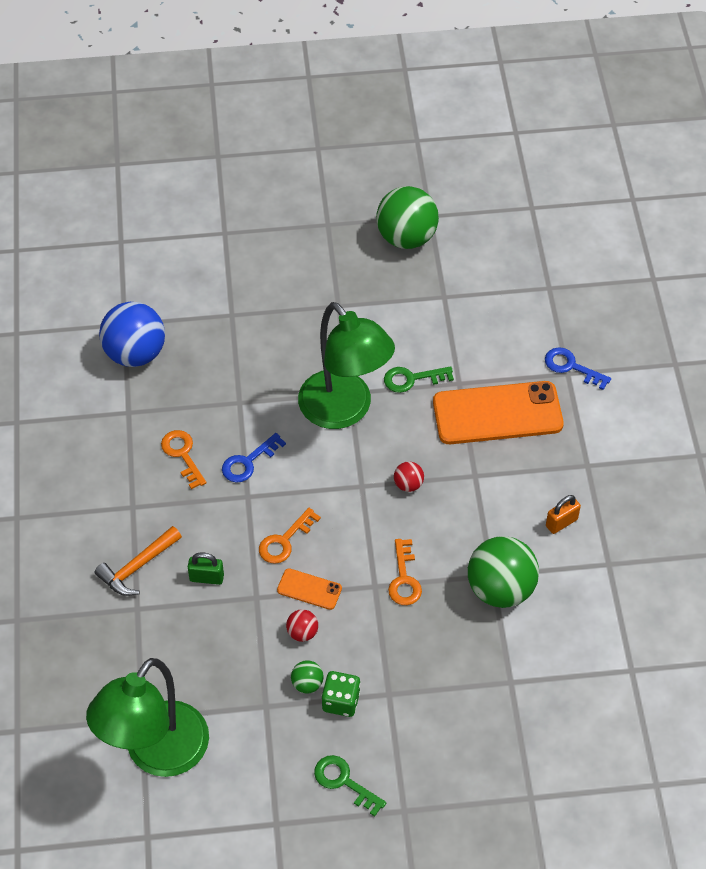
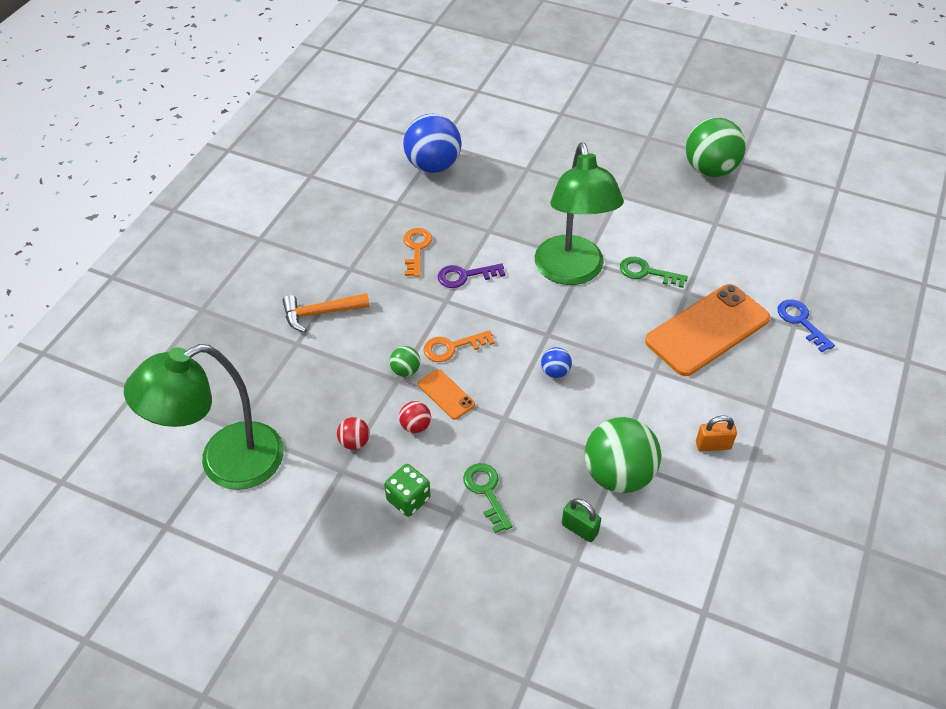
camera: 30 degrees right, 5 degrees down
green padlock [188,553,224,585] -> green padlock moved to [562,498,601,542]
blue key [222,433,286,483] -> purple key [438,263,505,288]
green ball [291,660,324,693] -> green ball moved to [390,346,420,377]
green key [314,755,386,816] -> green key moved to [463,463,512,533]
orange key [388,539,422,605] -> none
red ball [394,461,424,492] -> red ball moved to [337,417,369,450]
orange phone [433,381,564,444] -> orange phone turned 60 degrees counterclockwise [645,284,770,376]
none -> blue ball [541,347,572,378]

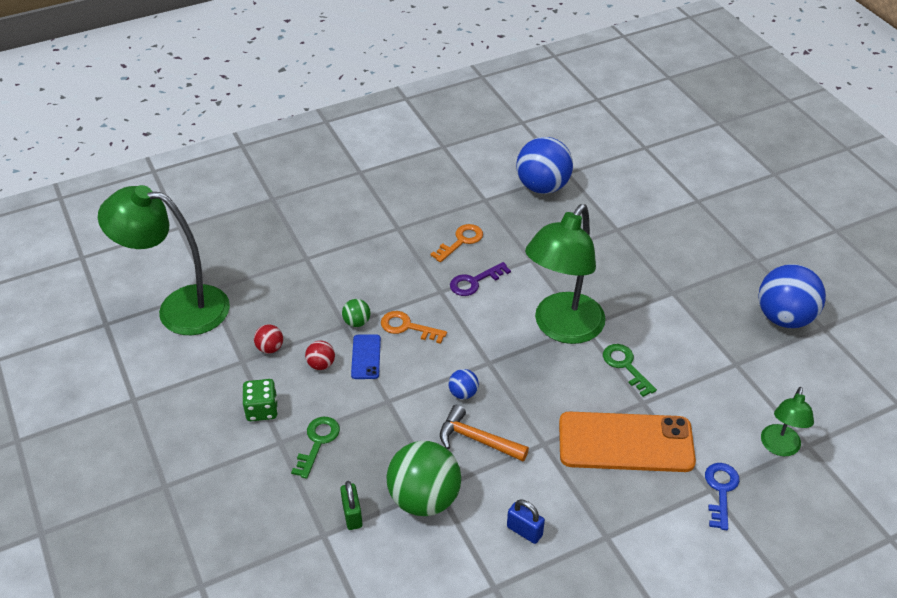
camera: 40 degrees right, 5 degrees down
orange hammer [282,293,370,332] -> orange hammer moved to [440,405,529,461]
orange phone [418,369,475,420] -> blue phone [351,334,381,379]
purple key [438,263,505,288] -> purple key turned 60 degrees counterclockwise [450,262,511,296]
green ball [686,117,746,177] -> blue ball [758,264,826,328]
orange padlock [696,416,737,451] -> blue padlock [507,499,545,544]
none -> green lamp [761,387,814,456]

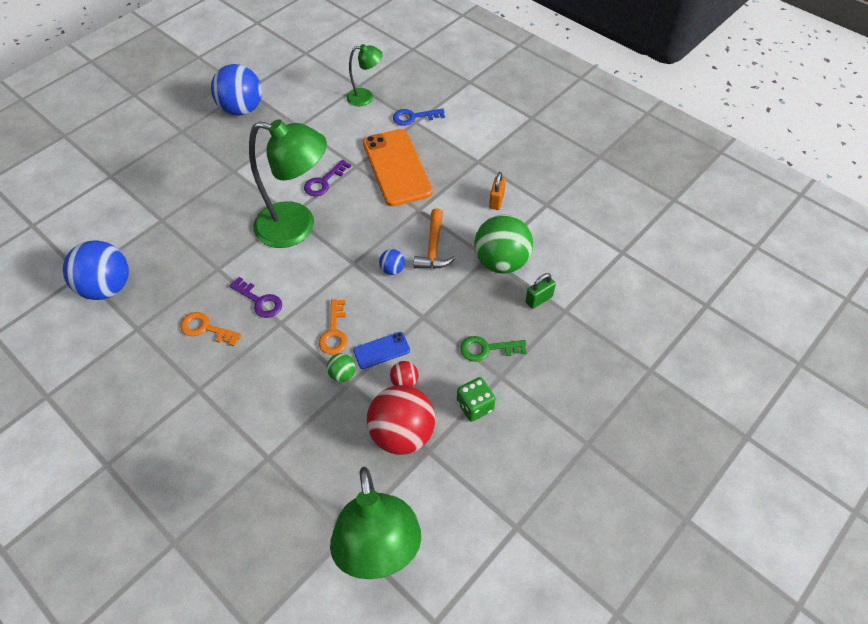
camera: 110 degrees left, 10 degrees up
red ball [254,324,283,354] -> red ball [367,385,435,455], size x2.24
blue padlock [507,499,545,544] -> orange padlock [489,172,506,210]
green key [603,344,657,397] -> purple key [304,159,351,196]

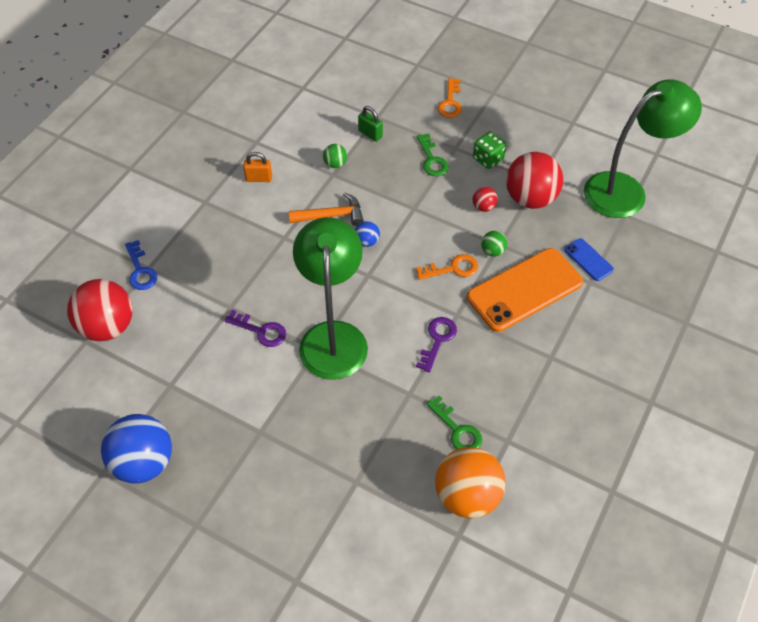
camera: 105 degrees left, 0 degrees up
blue ball [63,240,129,300] -> orange ball [435,447,506,518]
orange key [181,312,242,346] -> orange key moved to [438,78,462,118]
green lamp [346,44,383,106] -> red ball [67,279,133,341]
blue phone [353,332,410,369] -> blue phone moved to [564,238,614,281]
orange phone [363,129,433,206] -> orange phone moved to [467,248,583,332]
green ball [474,215,533,273] -> green ball [323,144,347,168], size x0.45
none -> green key [427,396,482,449]

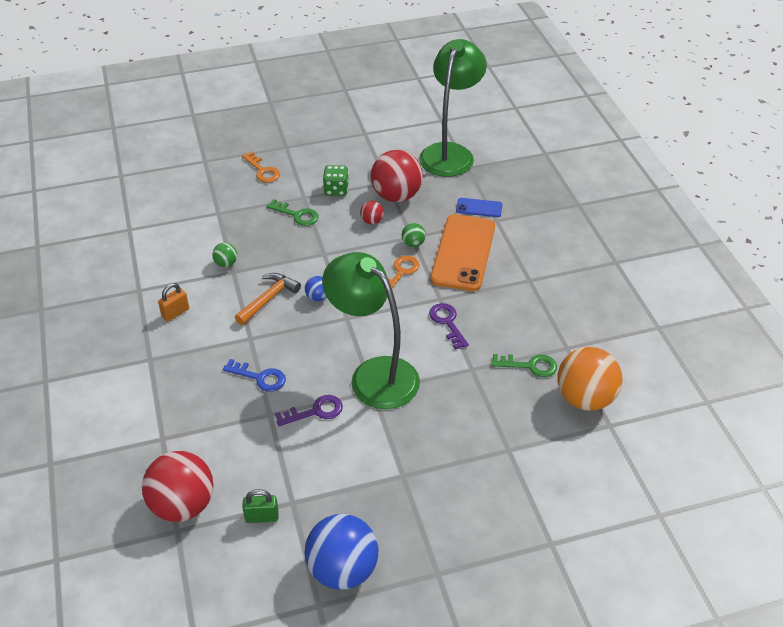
camera: 45 degrees left, 10 degrees down
blue key [125,240,157,290] -> blue key moved to [223,359,286,392]
green padlock [358,106,383,142] -> green padlock moved to [242,489,279,523]

